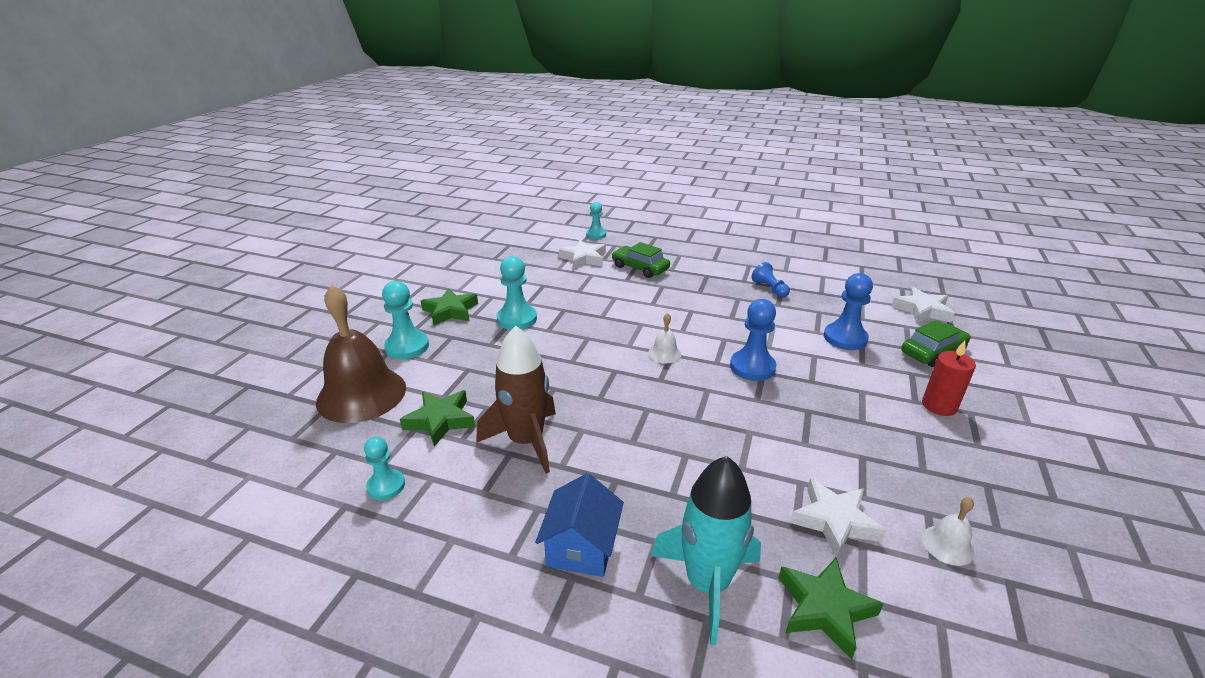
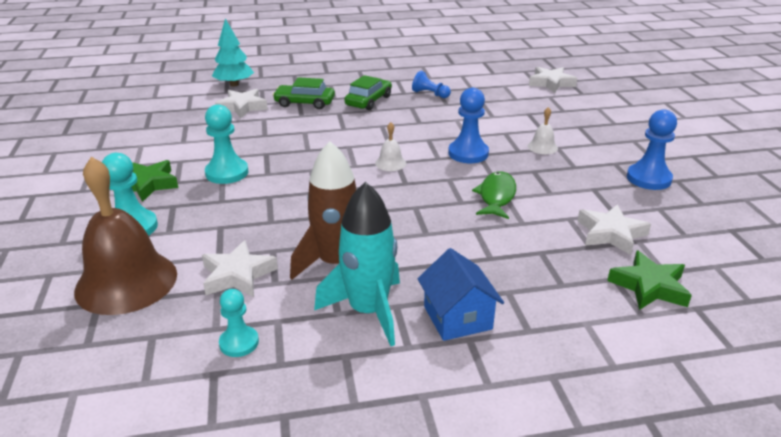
camera: 30 degrees left, 0 degrees up
green star [400,390,475,447] -> white star [202,240,278,297]
turquoise pawn [586,202,606,239] -> turquoise tree [212,18,254,87]
turquoise rocket [651,456,761,645] -> turquoise rocket moved to [314,182,400,346]
blue pawn [824,273,873,350] -> blue pawn moved to [627,109,677,190]
green car [901,320,971,367] -> green car moved to [344,75,392,110]
red candle [922,340,976,416] -> none
white bell [922,497,974,566] -> white bell moved to [528,107,558,154]
none -> green fish [472,172,516,219]

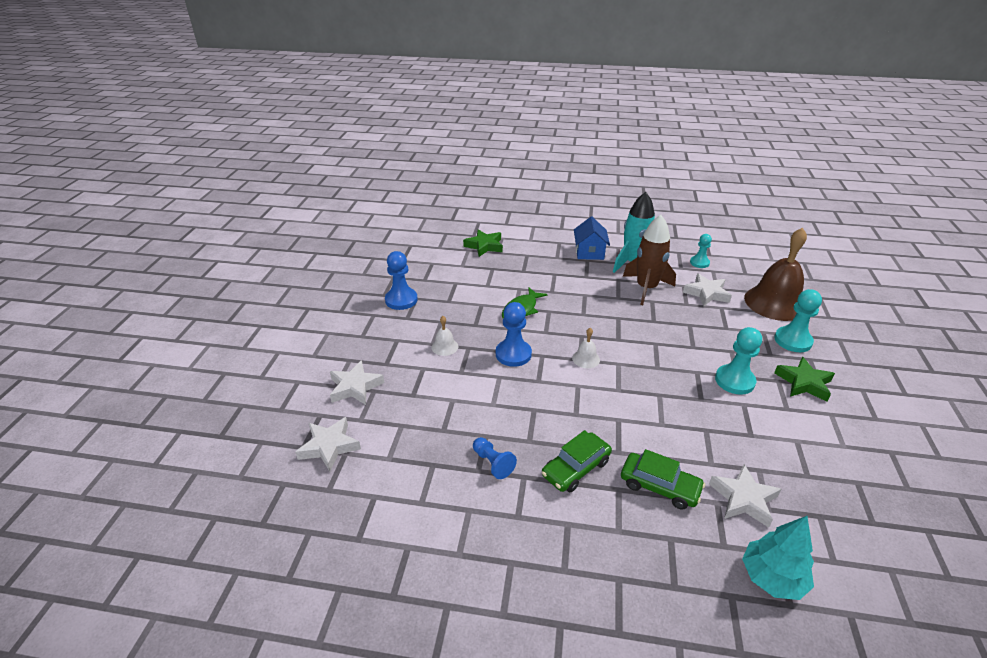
camera: 160 degrees left, 5 degrees up
white star [578,204,651,255] -> white star moved to [330,360,384,405]

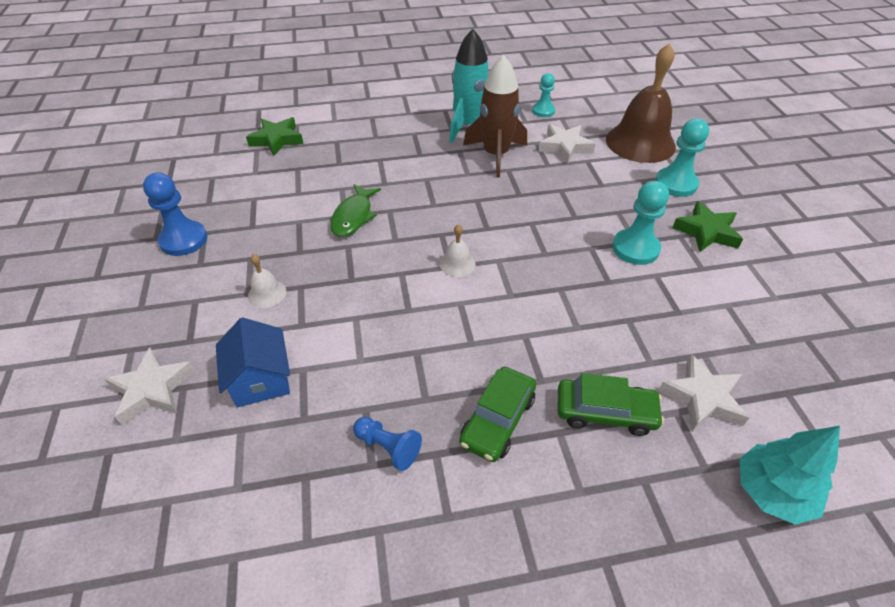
camera: 20 degrees left, 10 degrees up
white star [295,417,361,472] -> none
blue pawn [496,302,532,367] -> none
blue house [574,216,610,260] -> blue house moved to [216,317,290,407]

